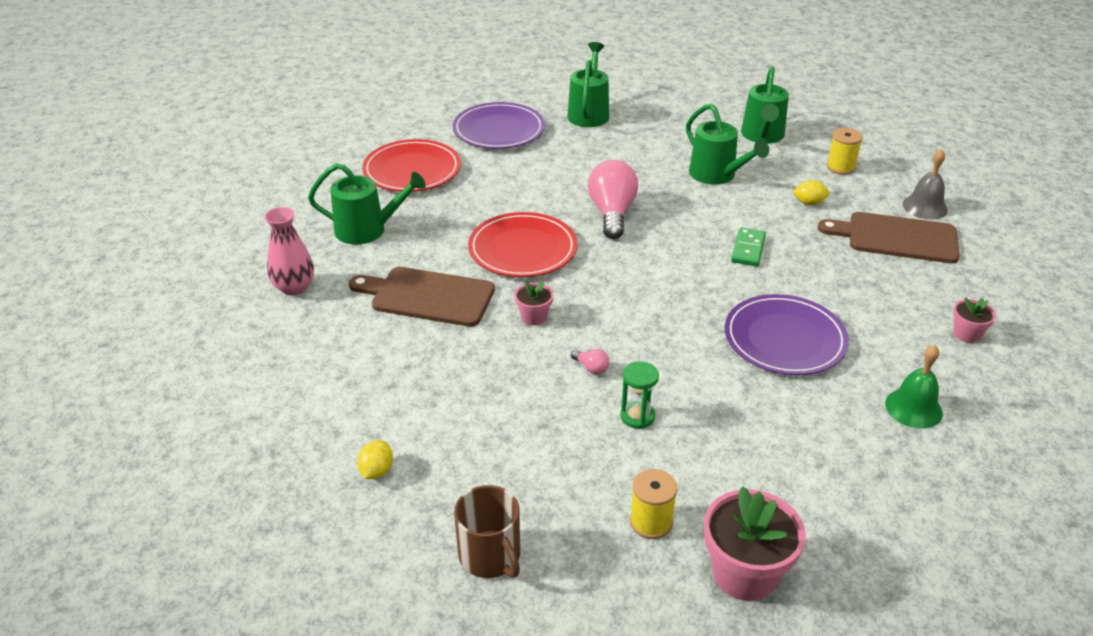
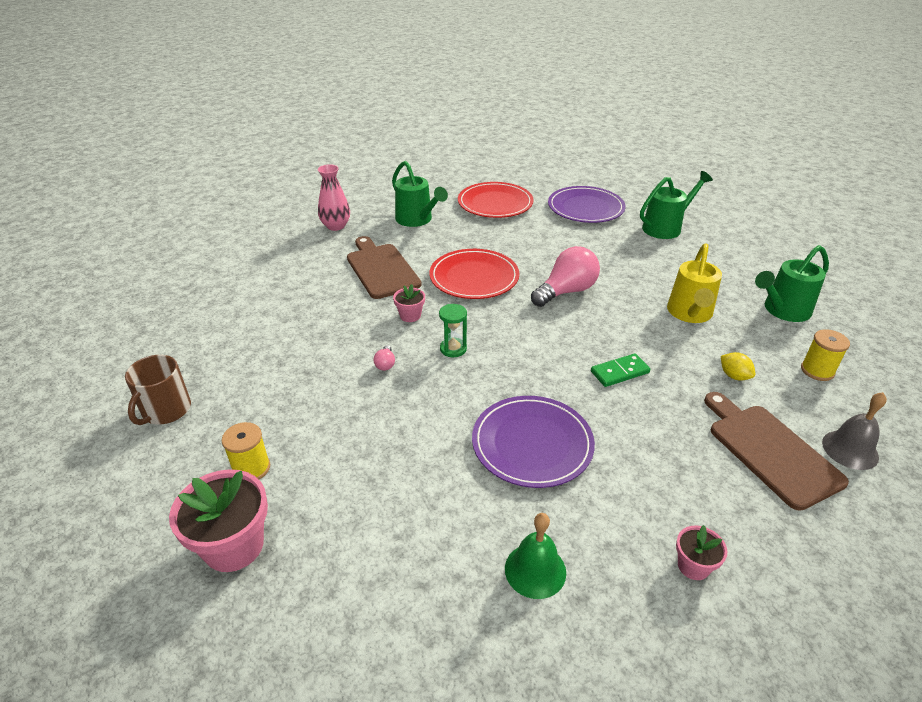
camera: 50 degrees right, 0 degrees up
yellow lemon [357,440,393,479] -> none
green hourglass [620,361,659,429] -> green hourglass moved to [439,304,467,357]
green watering can [686,104,769,185] -> yellow watering can [667,243,722,323]

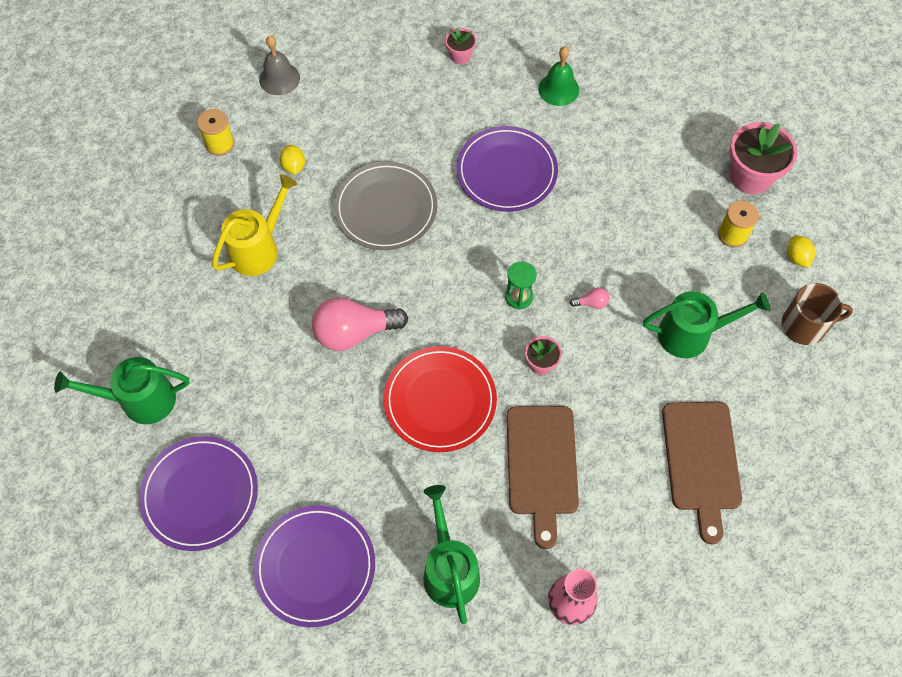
camera: 155 degrees left, 25 degrees up
brown mug [125,355,191,425] -> brown mug turned 45 degrees clockwise [782,283,853,345]
pink light bulb [373,345,395,371] -> pink light bulb turned 60 degrees clockwise [570,287,609,309]
red plate [458,182,534,218] -> purple plate [253,506,375,627]
green domino [591,353,650,387] -> grey plate [334,162,437,250]
brown cutting board [704,392,849,511] -> brown cutting board moved to [662,402,742,544]
green watering can [755,245,829,322] -> green watering can moved to [643,291,771,358]
none -> yellow lemon [787,235,815,268]

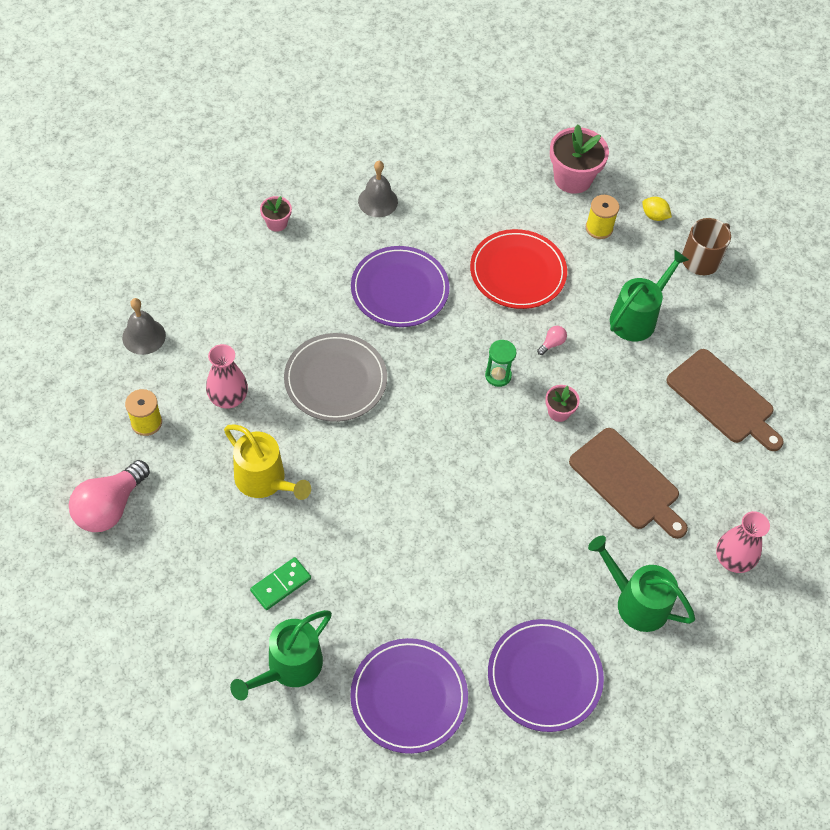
camera: 45 degrees left, 5 degrees down
yellow watering can [212,174,298,276] -> yellow watering can turned 135 degrees clockwise [224,424,311,500]
yellow lemon [280,145,305,175] -> pink vase [206,344,248,409]
pink light bulb [312,297,408,351] -> pink light bulb moved to [69,460,150,532]
red plate [384,346,497,452] -> red plate moved to [470,229,567,309]
green bell [538,47,579,106] -> grey bell [358,161,398,217]
none -> green domino [250,557,311,610]

